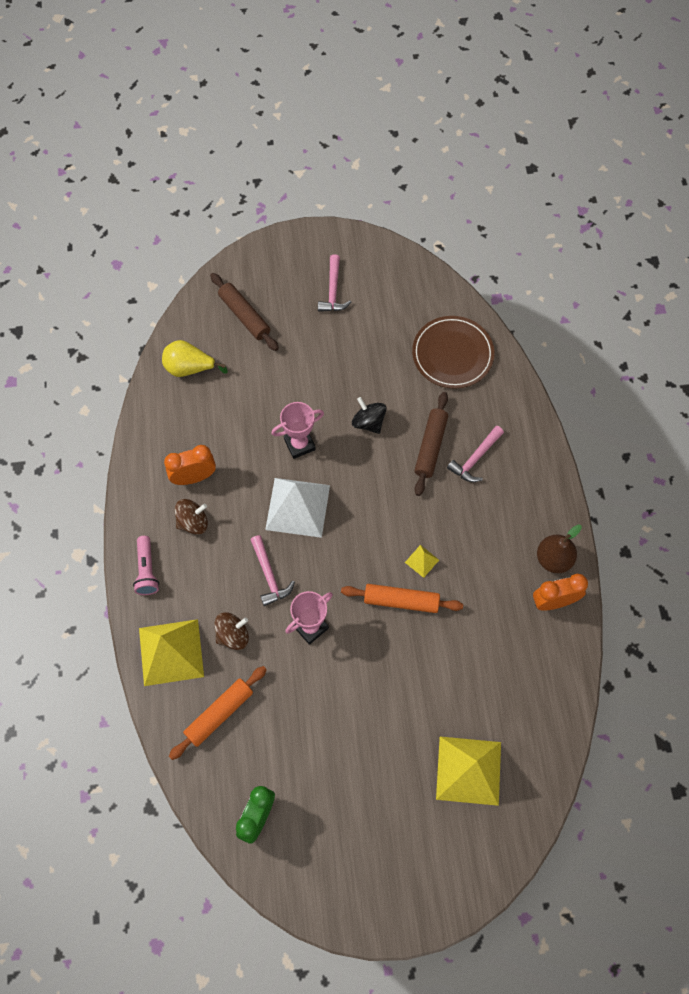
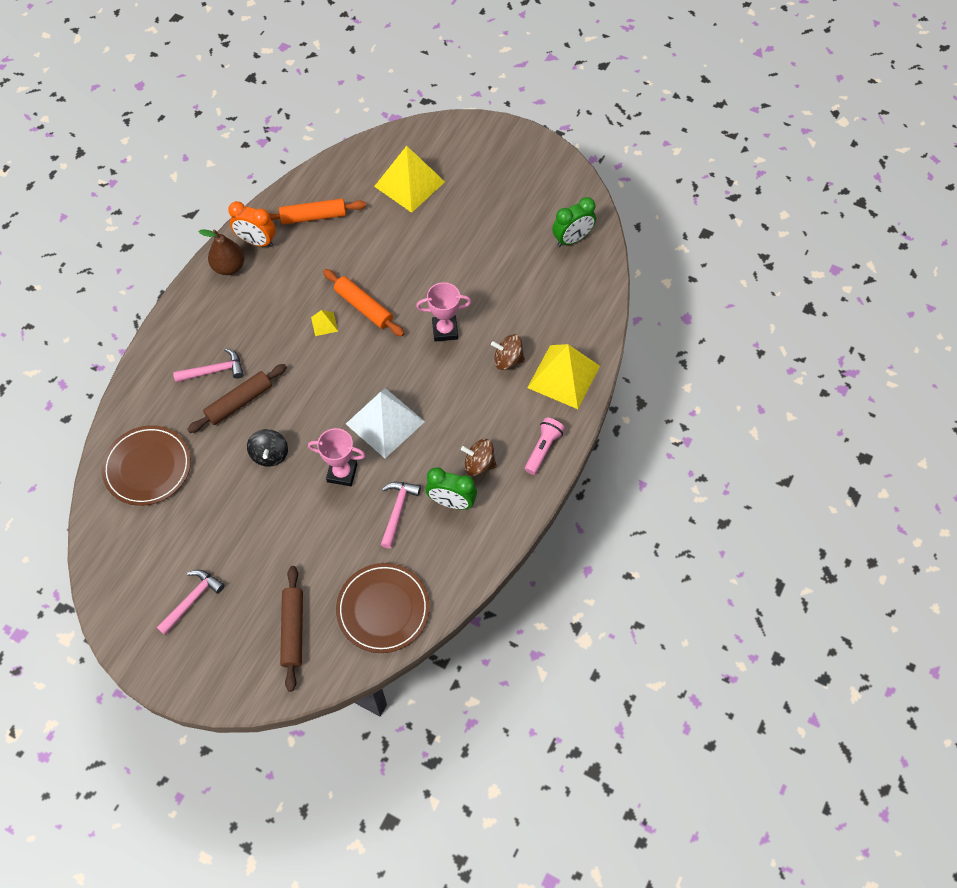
camera: 145 degrees left, 5 degrees down
yellow pear [162,340,228,377] -> brown plate [336,563,430,653]
orange clock [164,445,216,485] -> green clock [426,467,477,509]
orange rolling pin [169,666,267,760] -> orange rolling pin moved to [269,198,366,225]
pink hammer [250,535,295,606] -> pink hammer moved to [381,482,421,549]

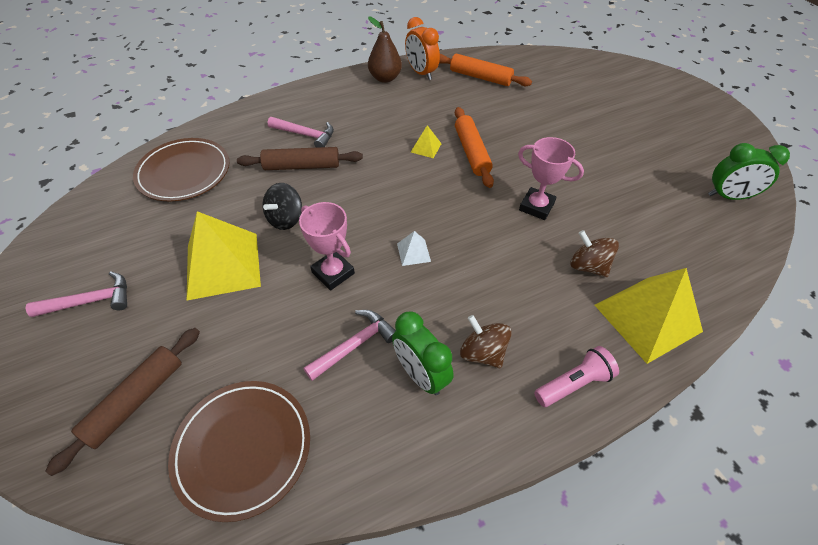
camera: 35 degrees right, 10 degrees down
white pyramid [346,388,425,458] -> white pyramid [397,231,431,266], size x0.43
yellow pyramid [374,146,445,213] -> yellow pyramid moved to [186,211,261,301]

